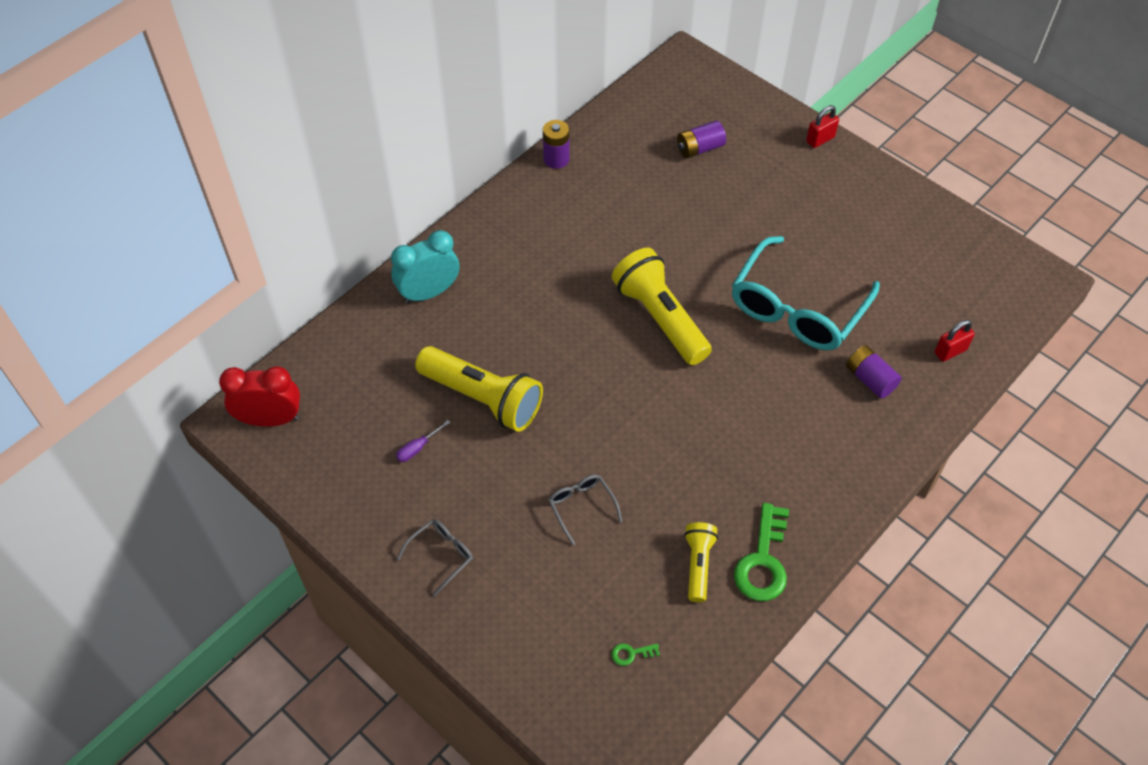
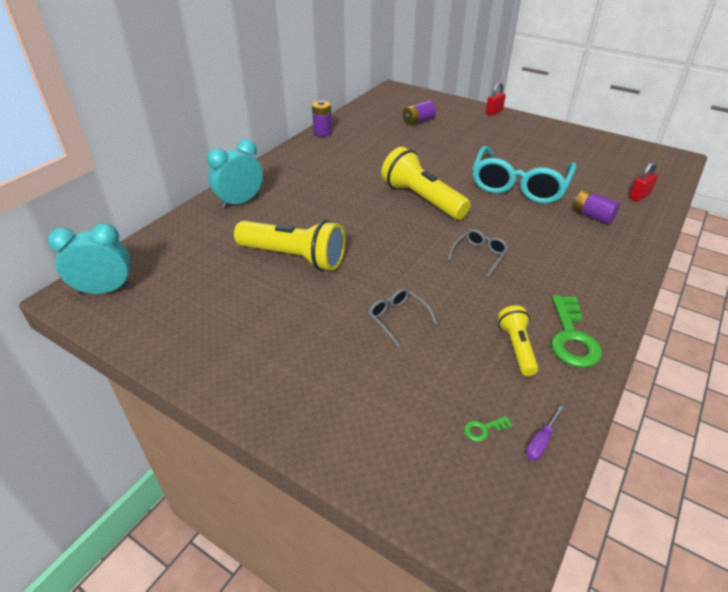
camera: 10 degrees left, 15 degrees down
red clock [219,366,300,427] -> turquoise clock [48,223,132,294]
purple screwdriver [396,420,451,462] -> purple screwdriver moved to [526,406,564,460]
grey glasses [397,519,473,596] -> grey glasses moved to [447,229,509,277]

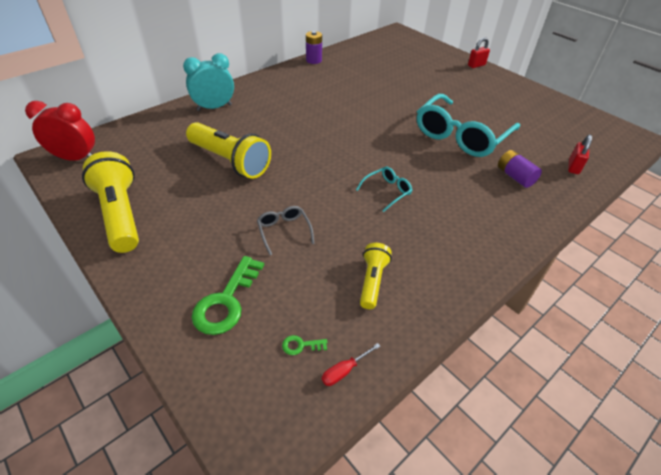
camera: 15 degrees right, 5 degrees up
turquoise clock [48,223,132,294] -> red clock [25,101,95,161]
yellow flashlight [381,147,471,220] -> yellow flashlight moved to [82,151,139,253]
purple battery [403,101,436,125] -> none
grey glasses [447,229,509,277] -> turquoise glasses [356,166,413,212]
purple screwdriver [526,406,564,460] -> red screwdriver [322,343,380,386]
green key [551,295,602,367] -> green key moved to [191,256,264,335]
red padlock [629,162,658,202] -> red padlock turned 45 degrees counterclockwise [568,134,592,174]

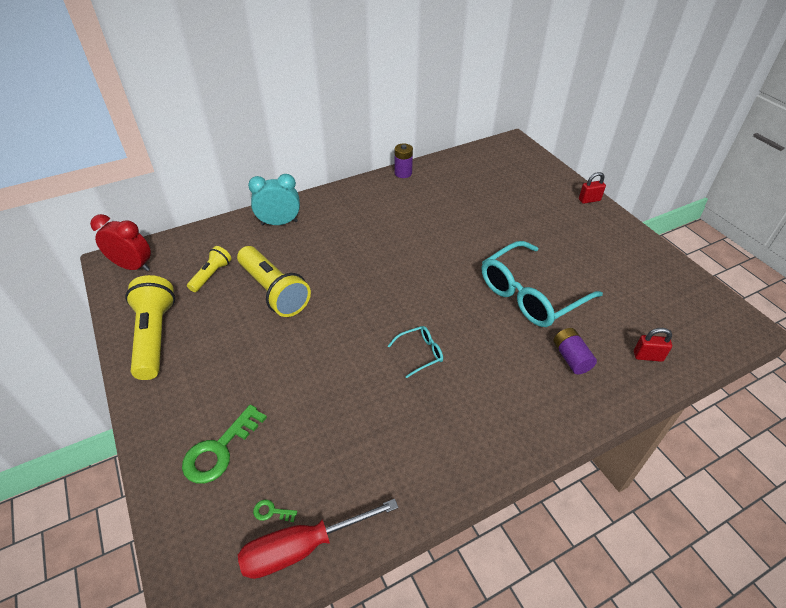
camera: 15 degrees right, 0 degrees up
grey glasses [257,206,314,255] -> none
red screwdriver [322,343,380,386] -> red screwdriver [238,499,399,579], size x2.36
yellow flashlight [360,243,392,309] -> yellow flashlight moved to [187,246,232,292]
red padlock [568,134,592,174] -> red padlock turned 60 degrees clockwise [634,328,672,362]

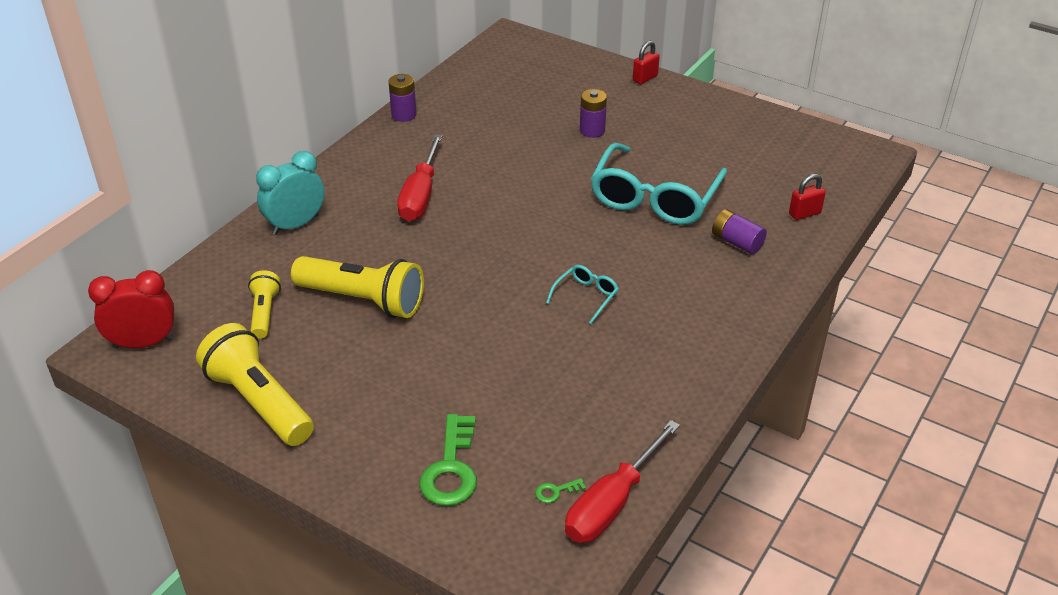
camera: 30 degrees left, 5 degrees down
none -> red screwdriver [397,134,443,221]
none -> purple battery [580,89,607,138]

